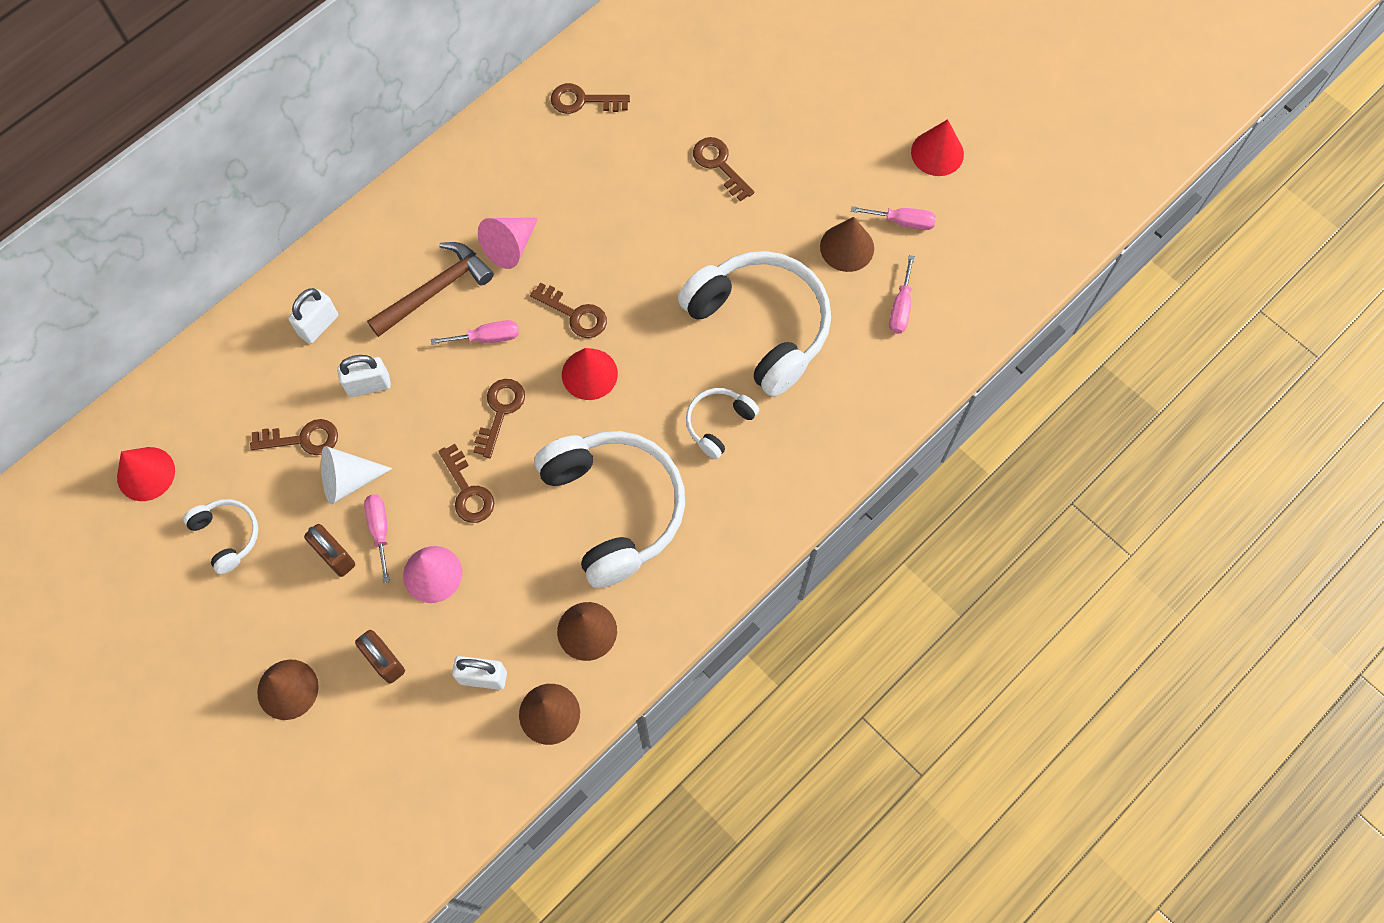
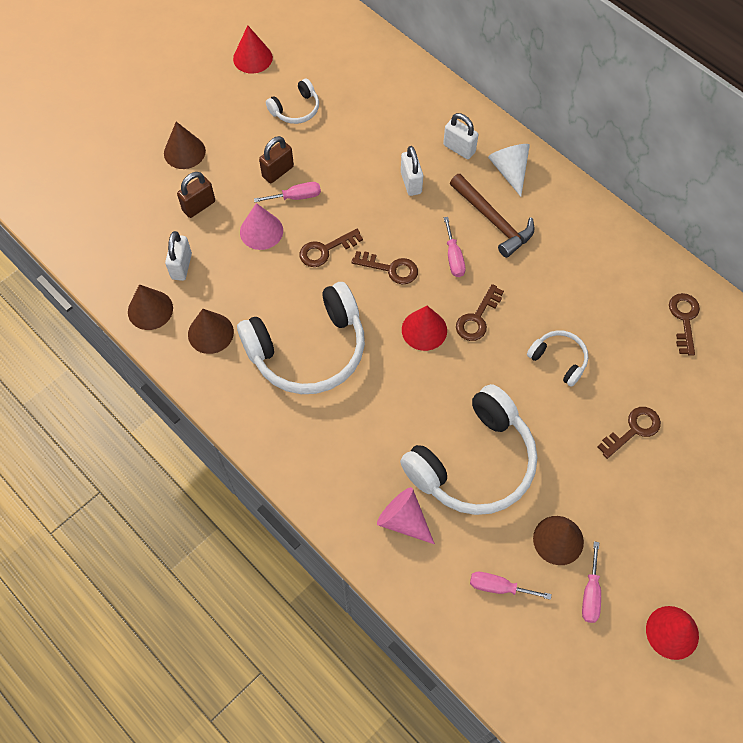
camera: 90 degrees right, 5 degrees down
red cone [117,447,175,501] -> red cone moved to [233,25,273,74]
brown key [250,419,338,455] -> none
white cone [321,446,392,504] -> white cone moved to [488,144,530,197]
pink cone [478,218,538,269] -> pink cone moved to [377,487,435,544]
white headphones [686,388,759,459] -> white headphones moved to [527,330,588,387]

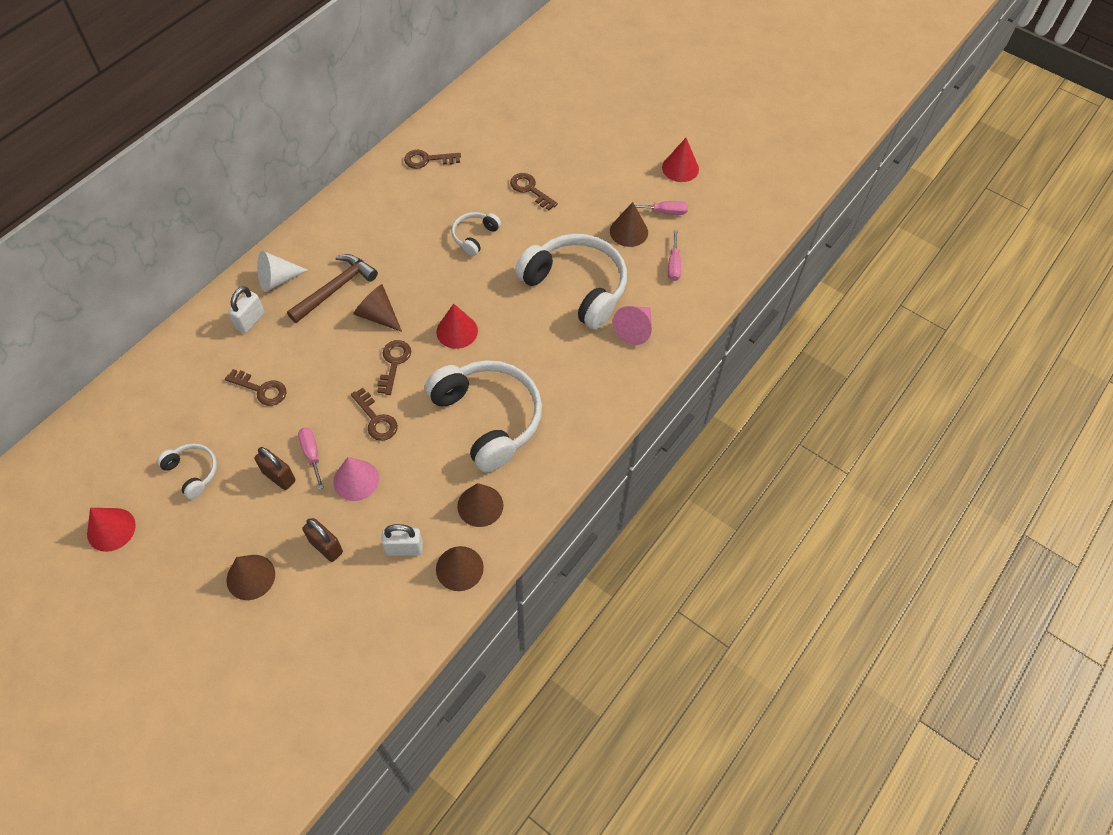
camera: 100 degrees left, 5 degrees down
white padlock [401,146,423,196] -> none
pink screwdriver [444,217,466,277] -> brown cone [353,284,402,332]
brown key [456,284,504,341] -> brown key moved to [225,369,286,406]

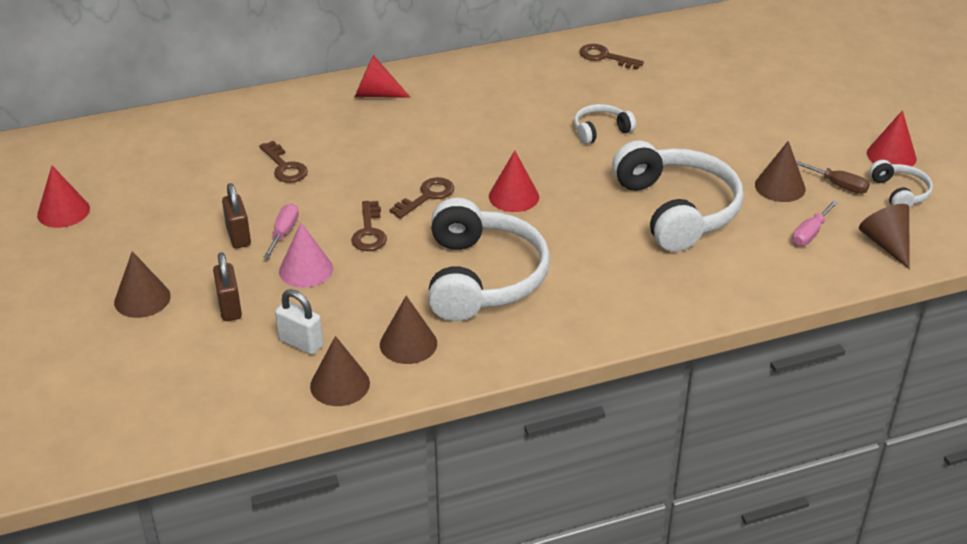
camera: 35 degrees right, 20 degrees down
white headphones [157,443,217,499] -> white headphones moved to [869,160,933,208]
white padlock [228,286,264,333] -> none
white cone [257,251,308,292] -> red cone [355,55,411,98]
brown hammer [287,254,378,323] -> none
brown cone [353,284,402,332] -> brown cone moved to [859,204,910,269]
brown key [510,173,558,210] -> none
pink cone [613,306,652,345] -> none
pink screwdriver [628,201,688,215] -> brown screwdriver [796,161,870,194]

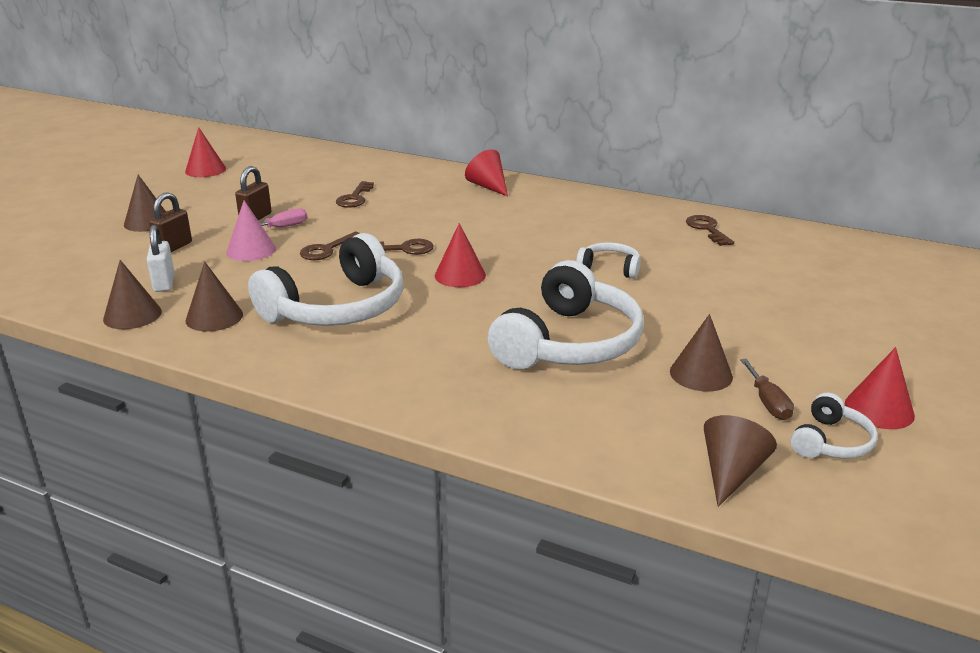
camera: 45 degrees right, 10 degrees down
pink screwdriver [793,201,838,246] -> none

